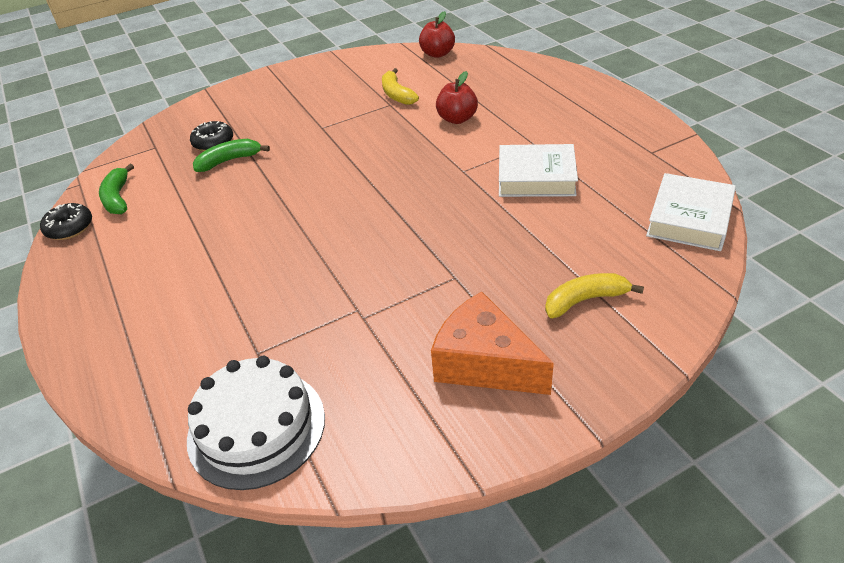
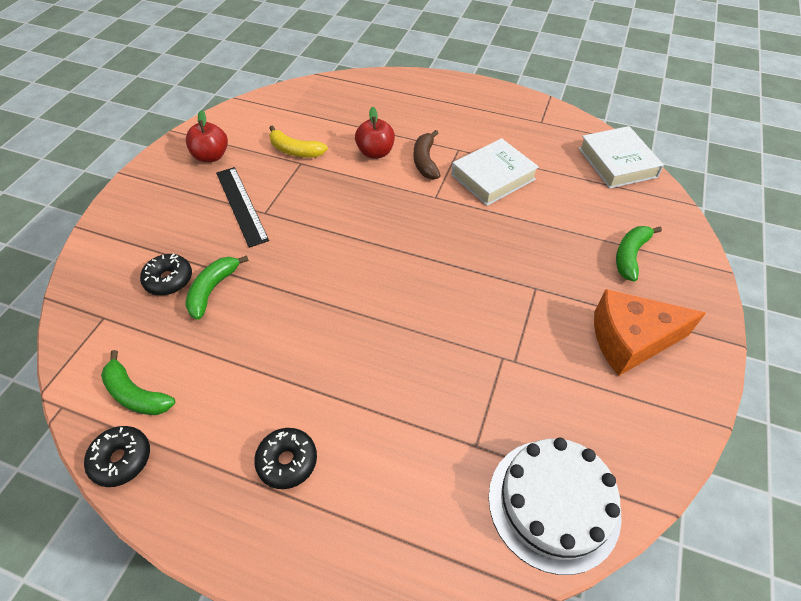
camera: 45 degrees left, 10 degrees up
red apple [419,11,455,58] -> red apple moved to [186,110,228,162]
yellow banana [545,273,644,318] -> green banana [616,226,662,282]
none -> black ruler [216,167,269,248]
none -> black donut [254,428,317,489]
none -> brown banana [414,130,441,179]

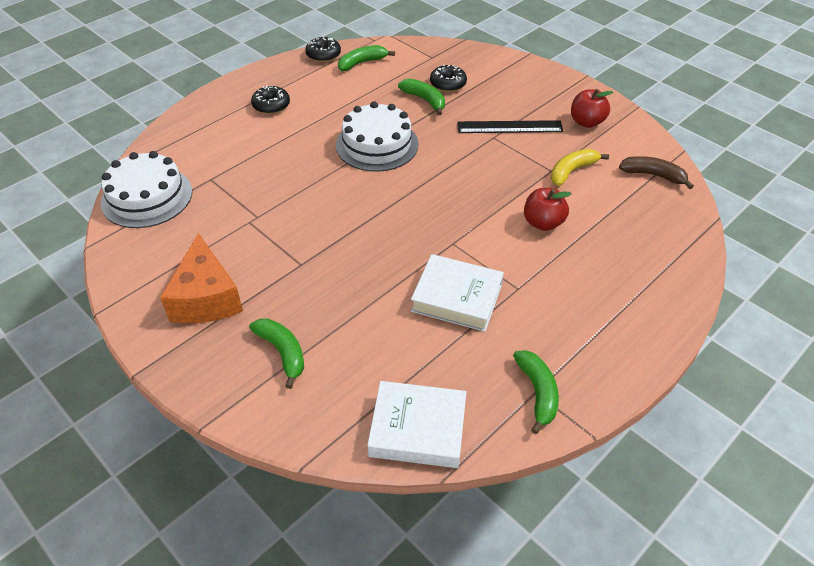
camera: 115 degrees right, 5 degrees down
brown banana [414,130,441,179] -> brown banana moved to [619,156,694,189]
white book [451,138,539,206] -> white book turned 60 degrees counterclockwise [411,254,504,332]
orange cheese [594,289,706,376] -> orange cheese turned 150 degrees clockwise [160,233,243,323]
none -> white cake [336,102,419,172]
none -> green banana [513,350,559,434]

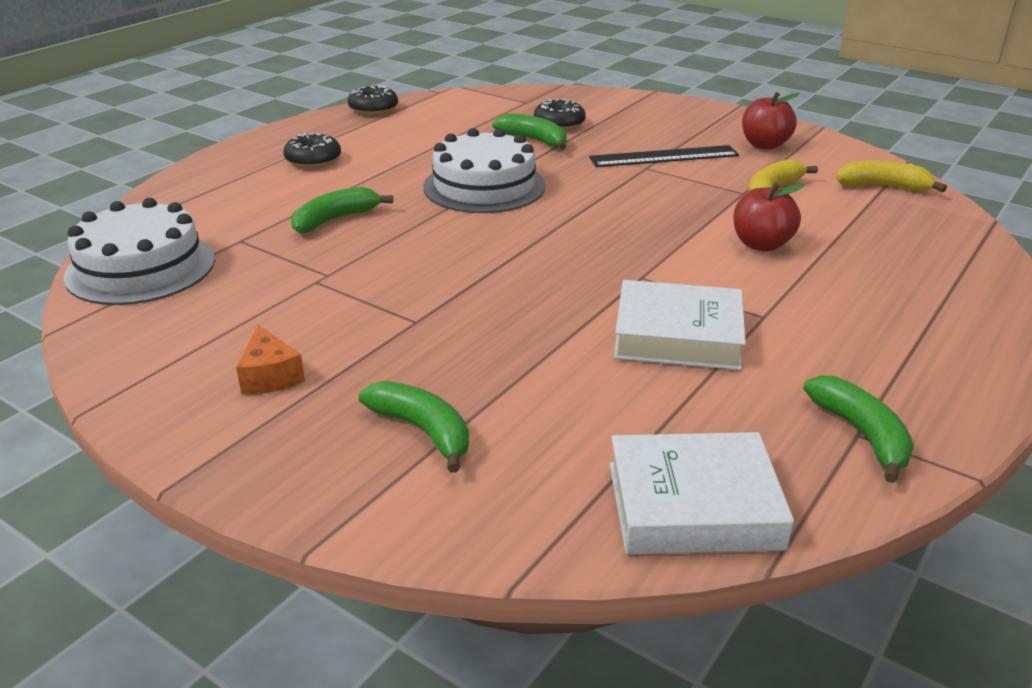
camera: 10 degrees left, 15 degrees down
orange cheese [160,233,243,323] -> orange cheese [236,324,305,395], size x0.52
green banana [338,45,395,71] -> green banana moved to [291,187,393,233]
brown banana [619,156,694,189] -> yellow banana [836,160,947,192]

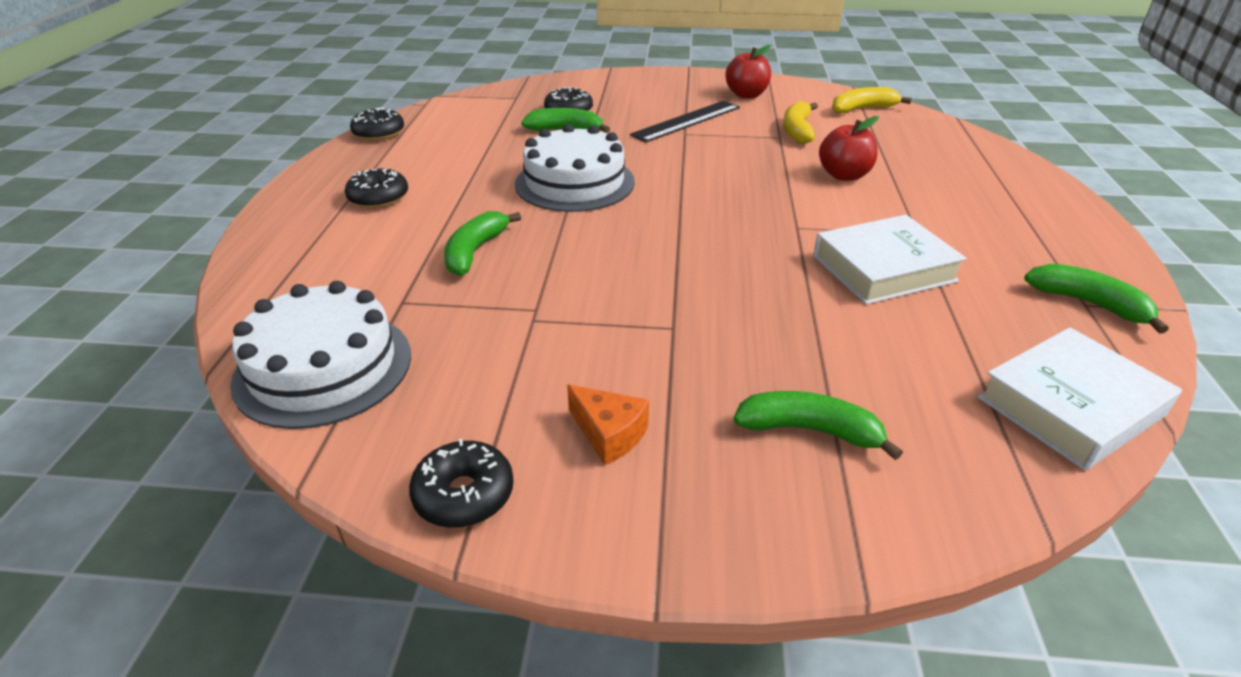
camera: 30 degrees left, 5 degrees up
none -> black donut [409,439,514,528]

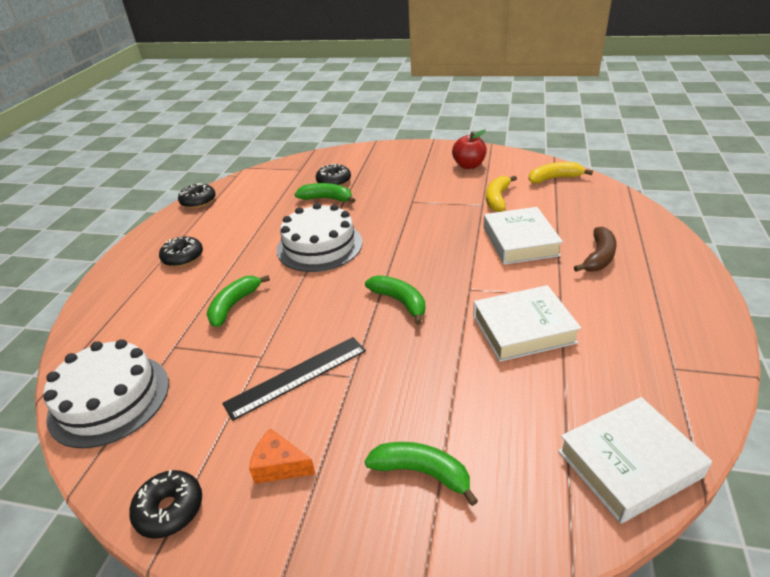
camera: 10 degrees right, 0 degrees up
orange cheese [567,385,649,465] -> orange cheese turned 150 degrees clockwise [249,429,315,484]
black ruler [630,101,740,143] -> black ruler moved to [222,337,366,421]
red apple [819,116,879,181] -> white book [483,207,563,265]
green banana [1024,264,1169,334] -> green banana moved to [365,275,425,325]
none -> brown banana [574,227,617,272]

